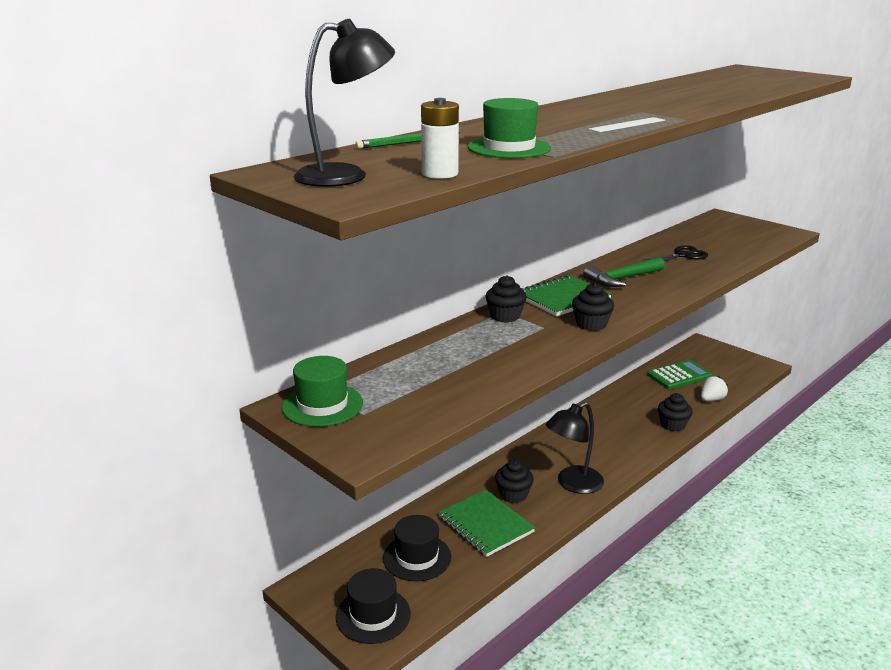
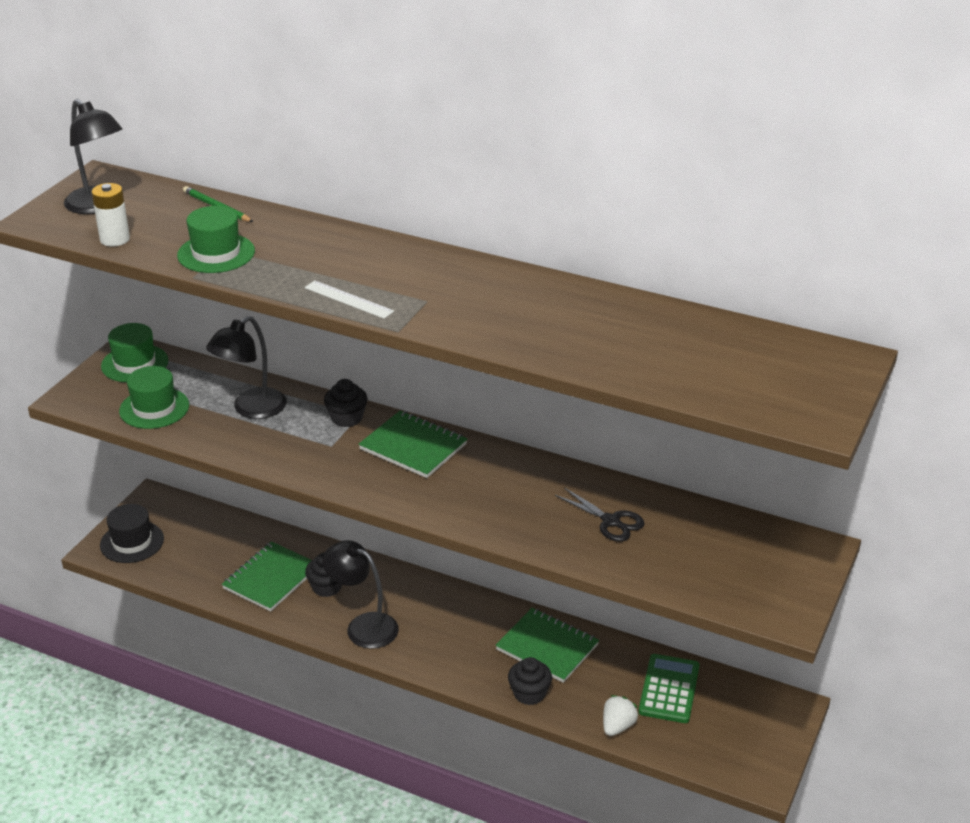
camera: 70 degrees right, 10 degrees up
black hat [383,515,451,581] -> none
black cupcake [572,283,614,331] -> none
green hammer [583,257,665,287] -> none
green calculator [647,360,712,389] -> green calculator turned 120 degrees counterclockwise [639,654,699,723]
white strawberry [701,376,728,401] -> white strawberry turned 90 degrees counterclockwise [603,695,638,736]
none -> green hat [119,366,189,429]
none -> black lamp [206,316,287,419]
none -> green notebook [495,608,599,683]

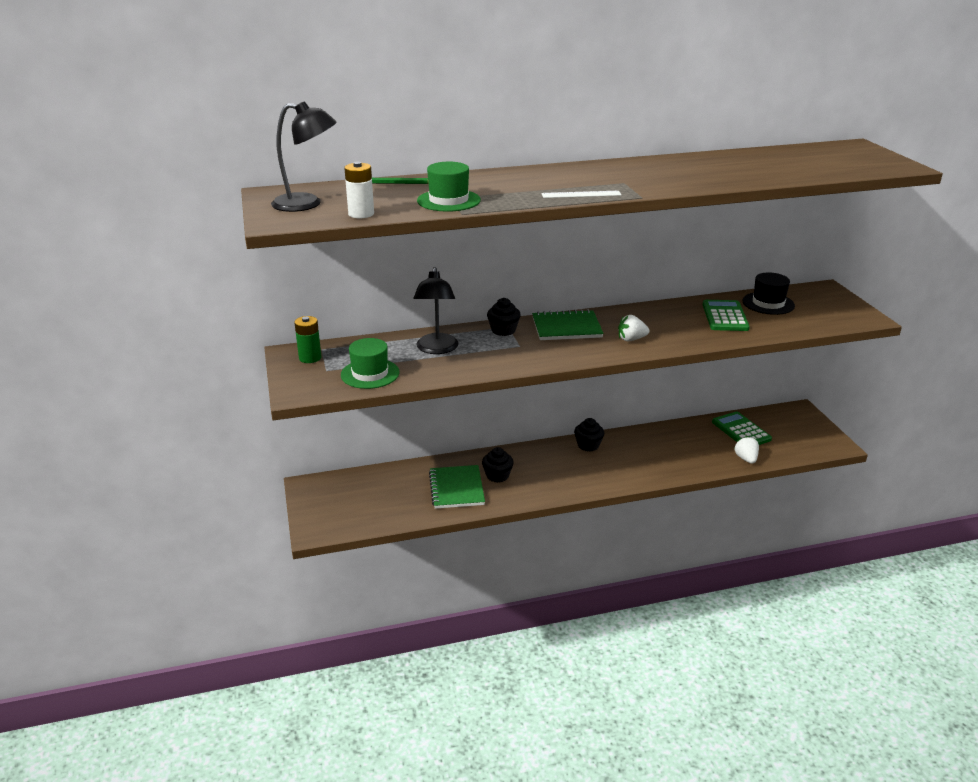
camera: 40 degrees left, 5 degrees down
black hat [100,504,164,563] -> black hat moved to [743,272,795,315]
green hat [101,323,168,382] -> green battery [294,316,321,363]
black lamp [322,540,399,649] -> none
green notebook [495,608,599,683] -> none
black cupcake [508,657,552,705] -> black cupcake moved to [574,418,604,452]
black scissors [555,487,645,542] -> green calculator [703,300,750,331]
none -> white strawberry [618,315,650,341]

